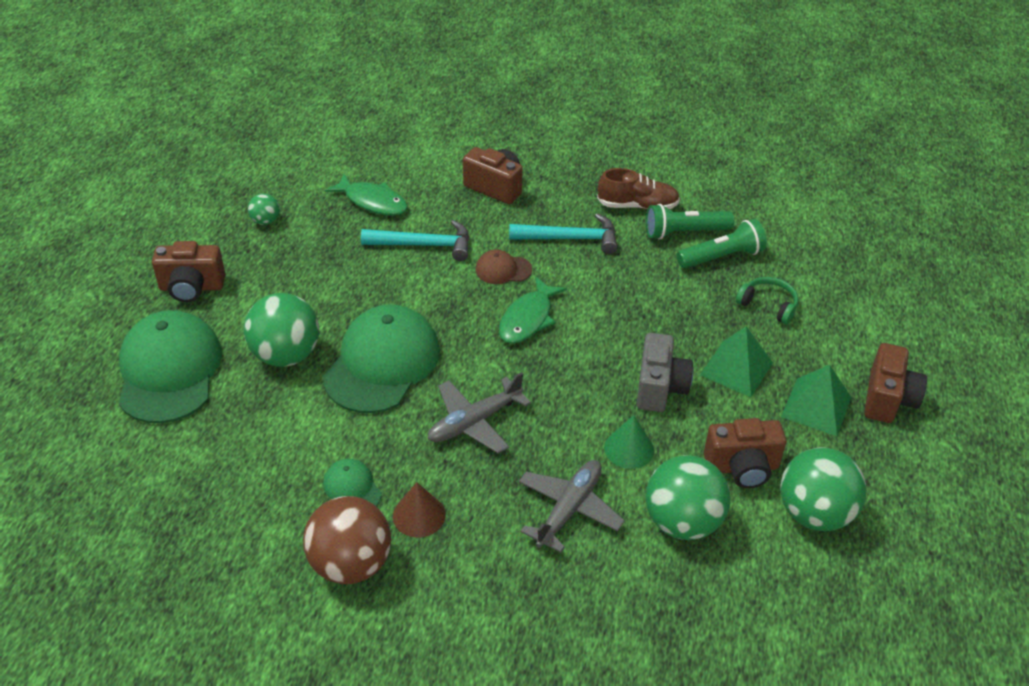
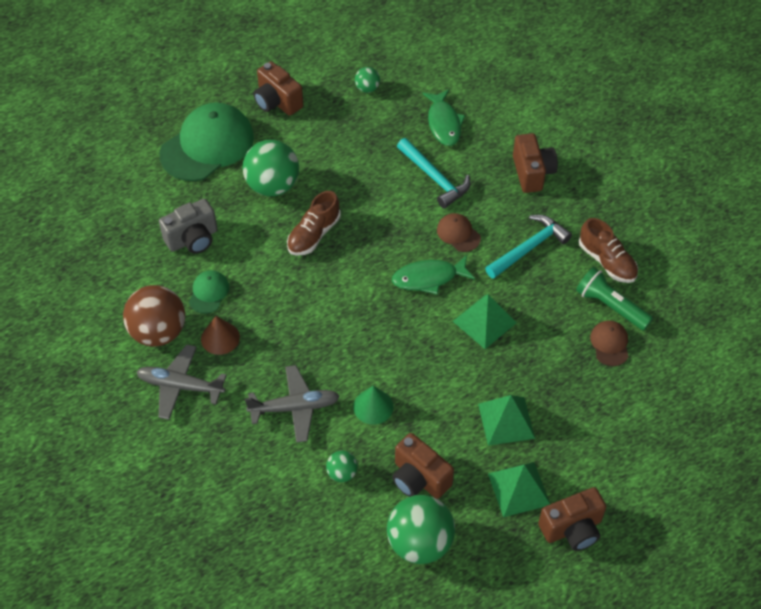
camera: 50 degrees right, 10 degrees up
green cap [323,304,440,413] -> brown shoe [287,191,341,256]
grey plane [428,372,531,454] -> grey plane moved to [137,344,227,420]
turquoise hammer [509,213,617,254] -> turquoise hammer turned 90 degrees counterclockwise [485,215,572,279]
grey camera [637,333,693,412] -> grey camera moved to [159,199,217,254]
green ball [646,455,730,540] -> green ball [326,451,358,482], size x0.48
green flashlight [677,219,767,268] -> brown cap [590,320,629,366]
green headphones [736,277,798,324] -> none
none -> green pyramid [453,294,516,349]

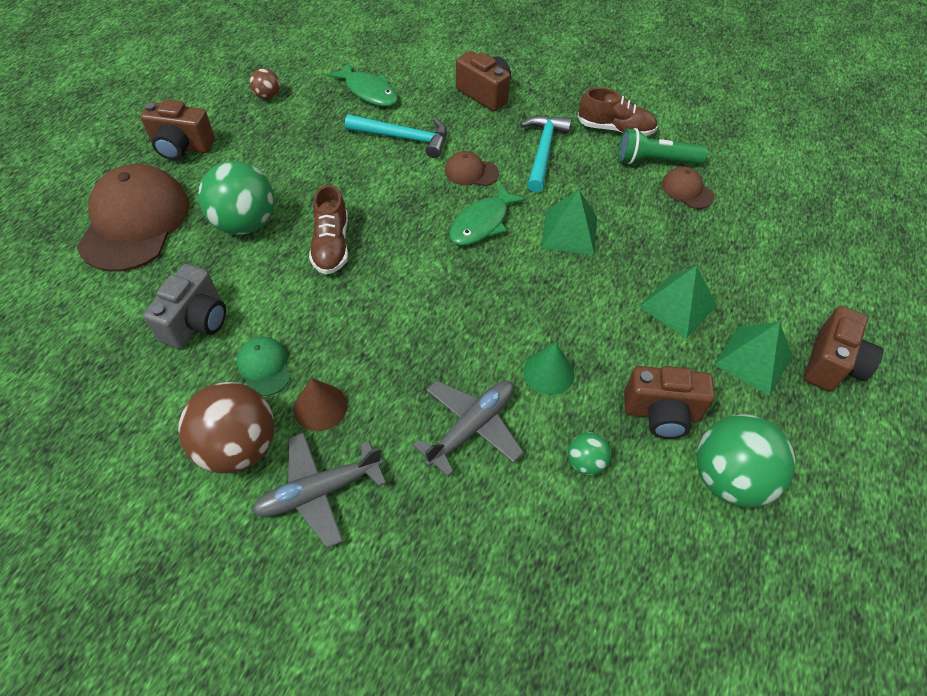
camera: 40 degrees left, 0 degrees up
green cap [160,102,254,181] -> brown cap [77,164,189,272]
green ball [355,67,380,93] -> brown ball [250,68,280,100]

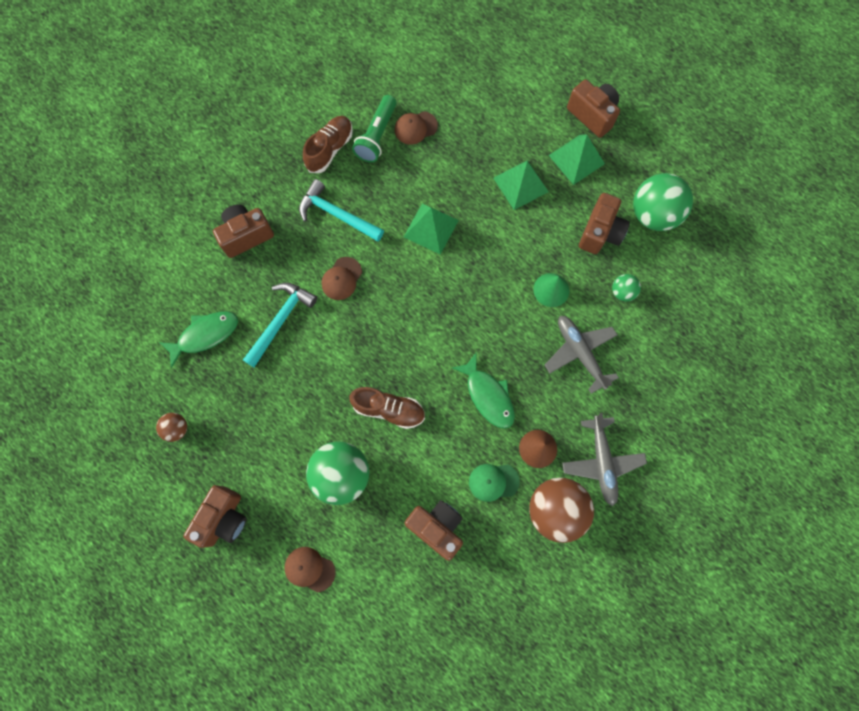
camera: 70 degrees left, 20 degrees up
brown cap [77,164,189,272] -> brown cap [284,547,336,593], size x0.45
grey camera [143,264,226,349] -> brown camera [404,500,463,561]
green fish [449,183,527,245] -> green fish moved to [452,353,515,429]

